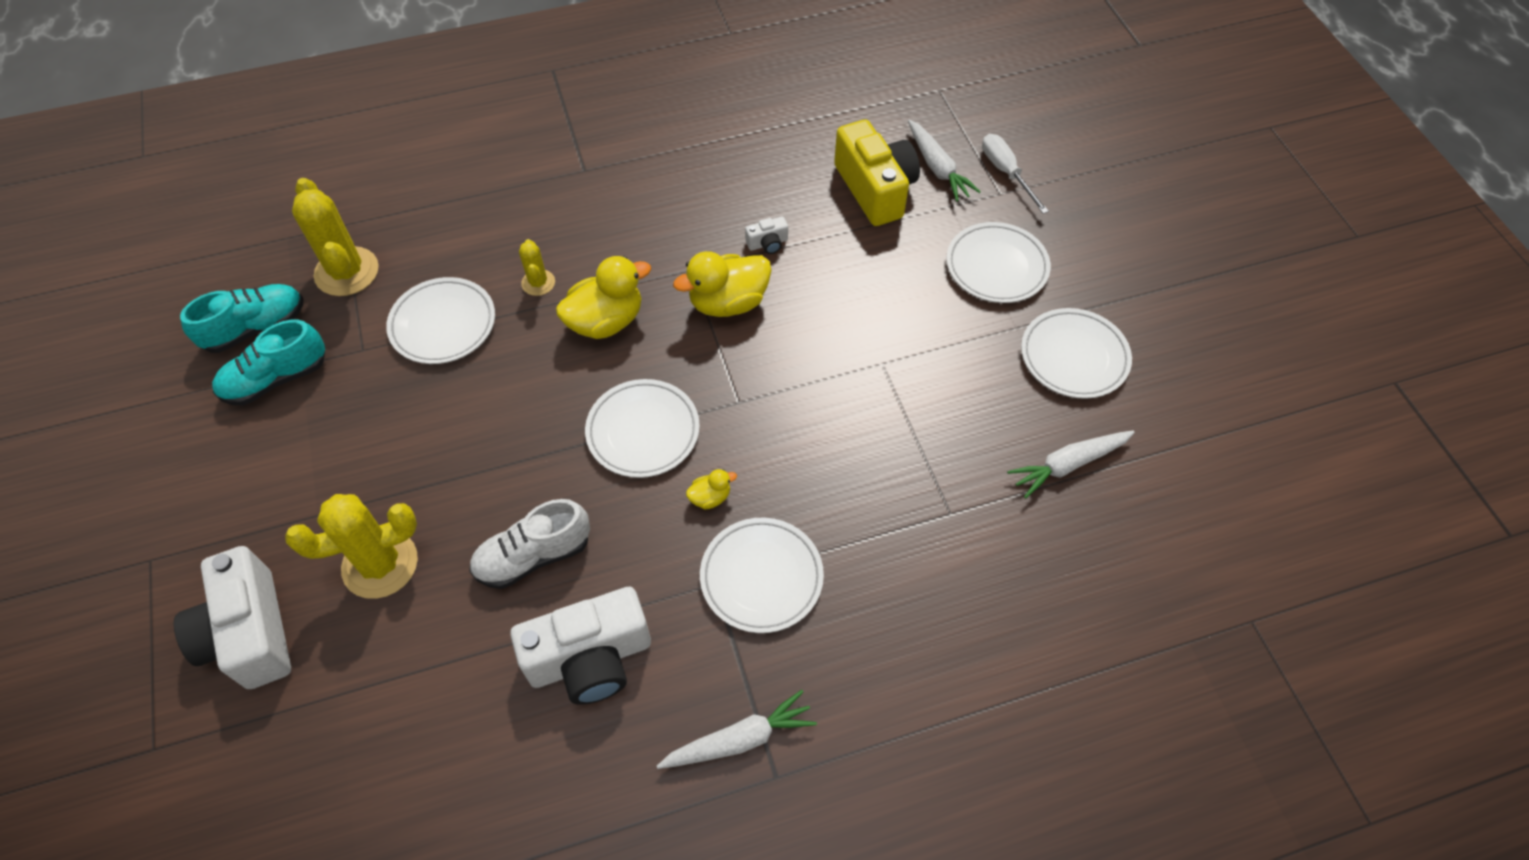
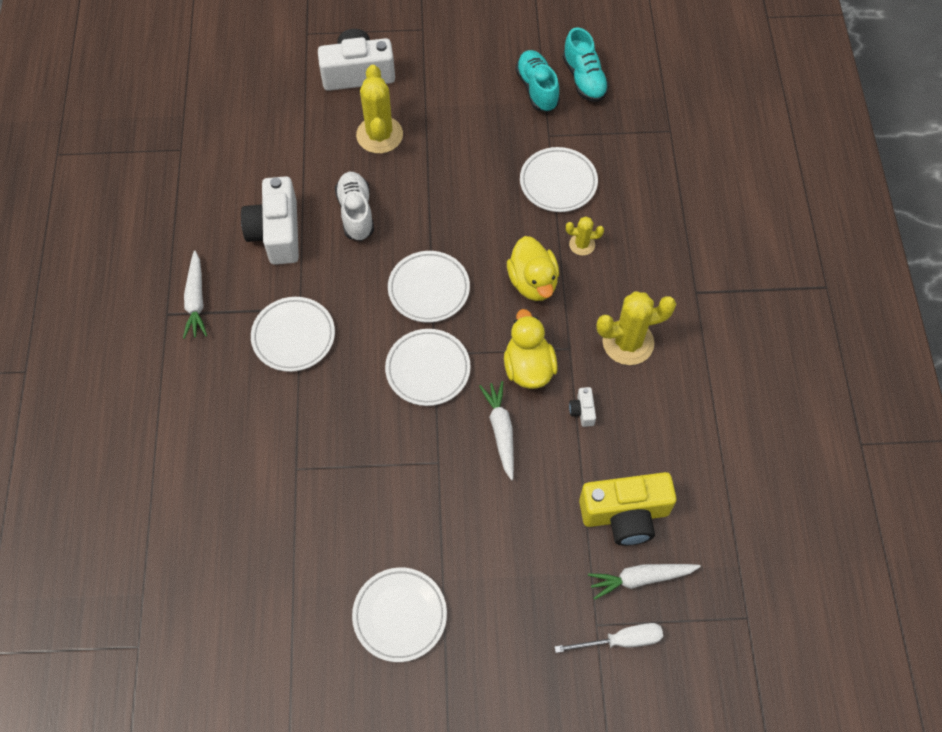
camera: 105 degrees right, 5 degrees up
yellow cactus [292,178,379,296] -> yellow cactus moved to [596,291,676,365]
yellow duck [686,469,737,510] -> none
white plate [946,222,1051,303] -> white plate moved to [385,329,471,406]
white carrot [1007,431,1135,499] -> white carrot moved to [479,381,514,480]

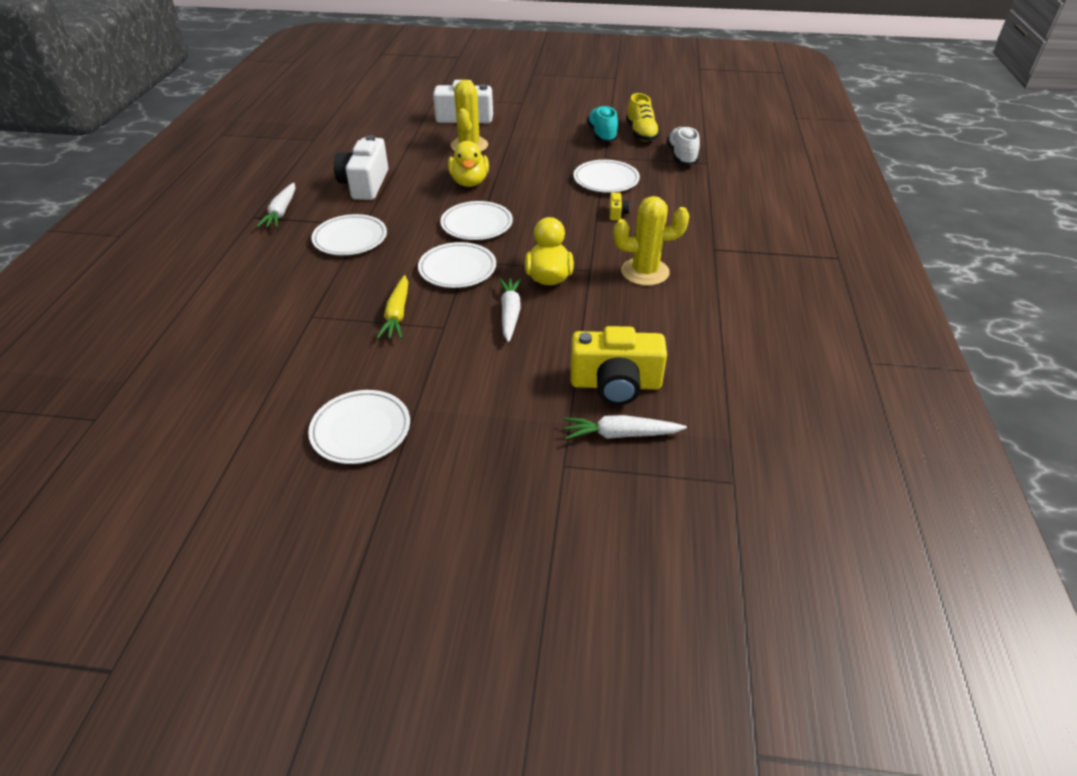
camera: 10 degrees right, 20 degrees down
white shoe [335,172,374,241] -> white shoe moved to [667,126,700,165]
yellow duck [507,236,559,301] -> yellow duck moved to [448,141,489,187]
white screwdriver [555,623,663,653] -> none
turquoise shoe [562,27,609,102] -> yellow shoe [626,93,660,141]
yellow cactus [566,217,604,256] -> yellow camera [610,193,630,221]
white camera [569,387,596,427] -> none
none -> yellow carrot [377,275,408,339]

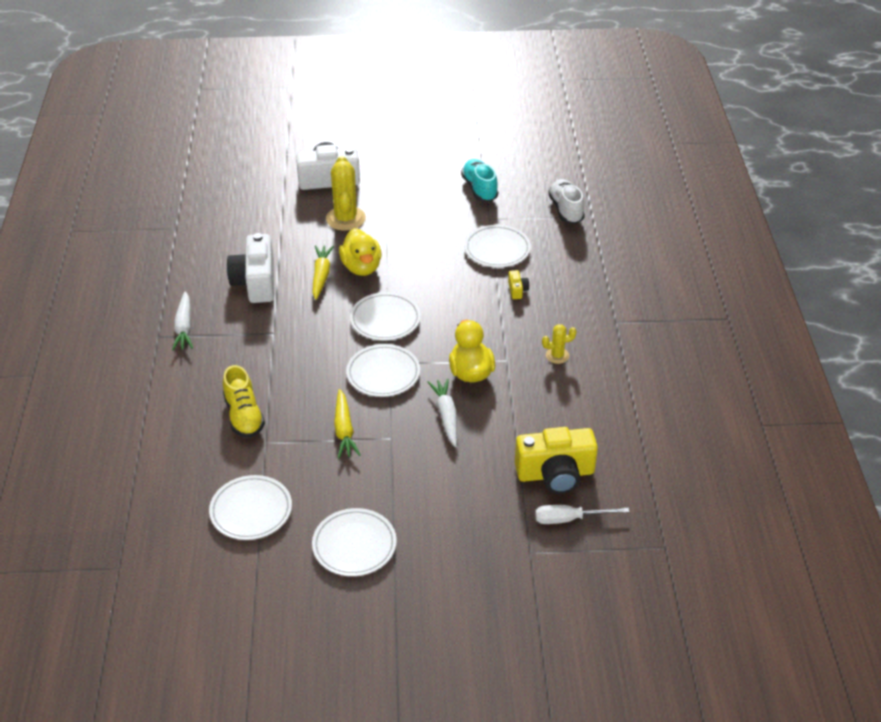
camera: 10 degrees left, 0 degrees up
white plate [312,214,387,255] -> white plate moved to [209,475,292,540]
white carrot [564,415,687,439] -> white screwdriver [535,505,629,524]
yellow cactus [614,196,689,286] -> yellow cactus [542,324,577,364], size x0.53
yellow shoe [626,93,660,141] -> yellow shoe moved to [223,365,265,438]
none -> yellow carrot [312,245,334,300]

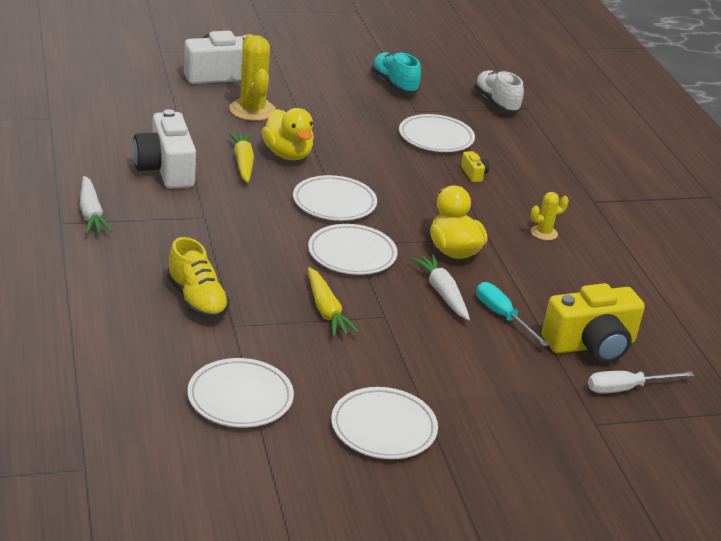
camera: 15 degrees left, 10 degrees down
none -> turquoise screwdriver [477,282,550,347]

